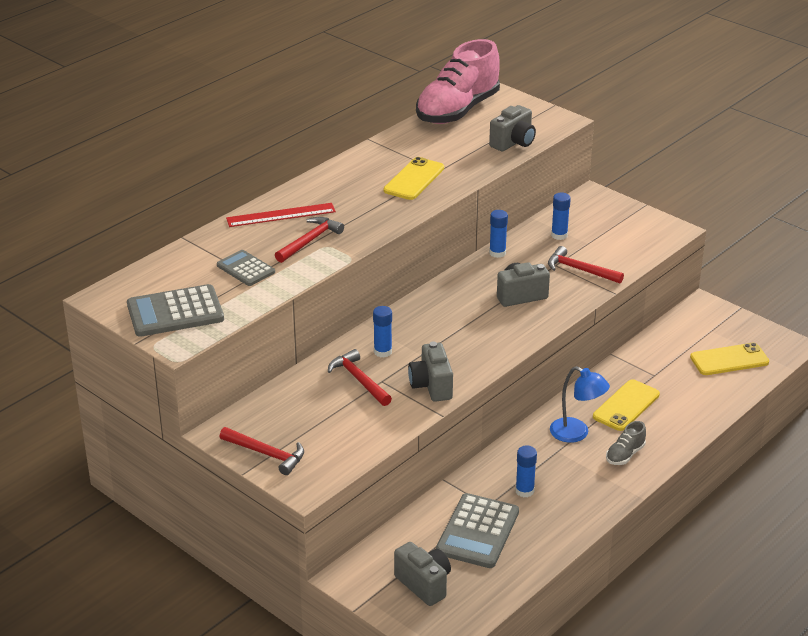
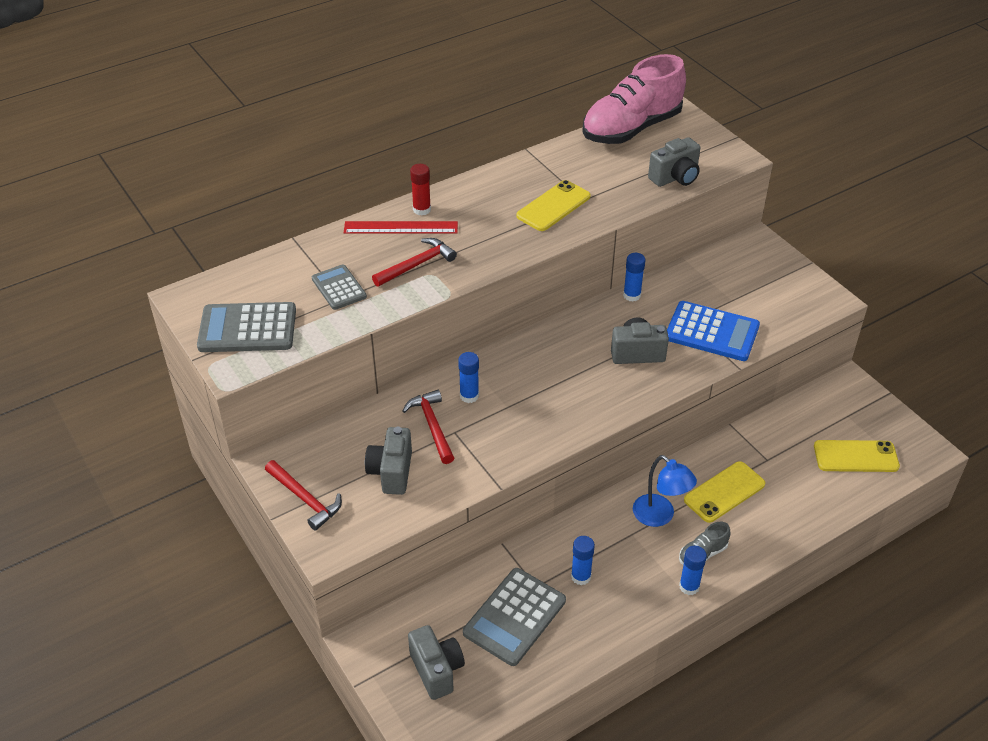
camera: 15 degrees right, 10 degrees up
grey camera [408,341,453,402] -> grey camera moved to [365,427,412,495]
red hammer [548,246,624,284] -> blue calculator [667,301,760,361]
blue glue stick [551,193,571,240] -> blue glue stick moved to [679,546,707,595]
none -> red glue stick [410,164,431,216]

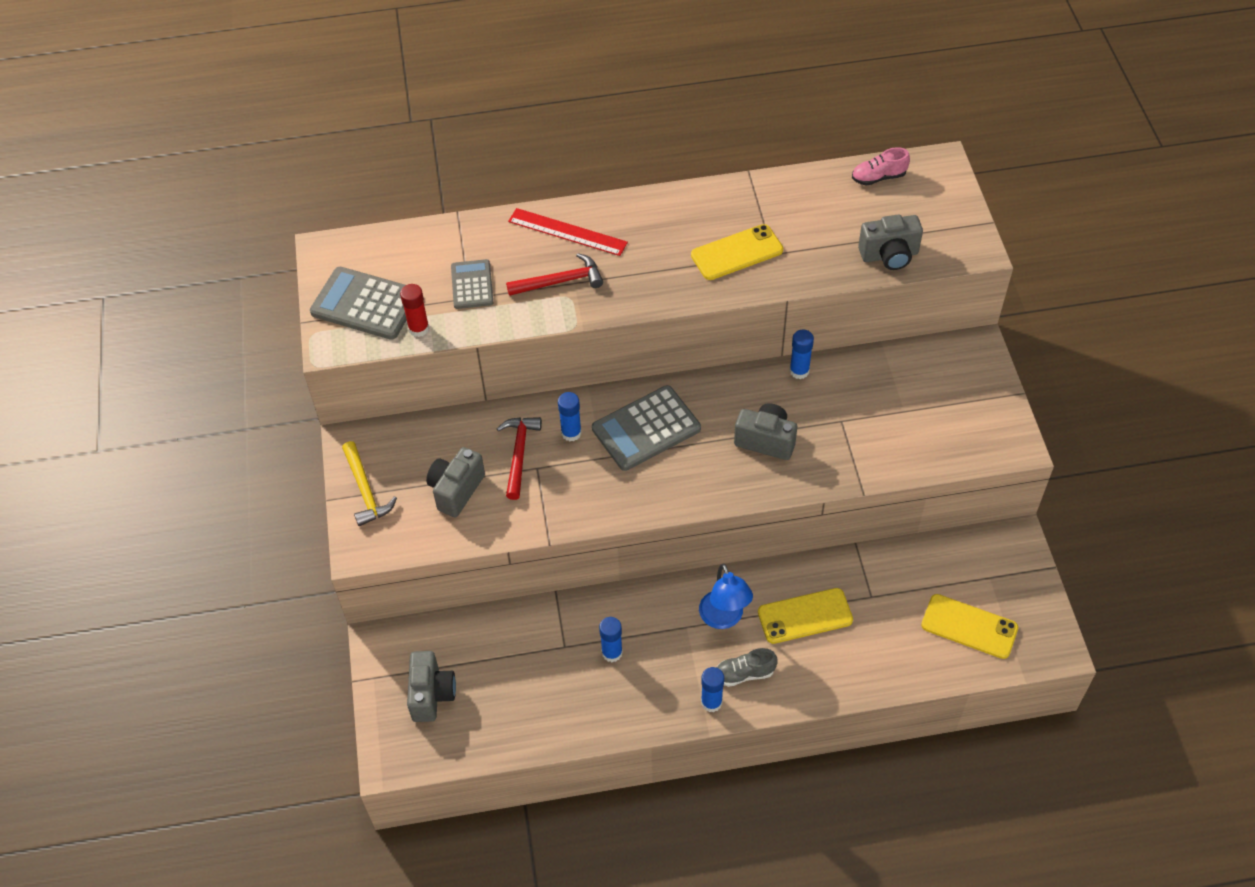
camera: 25 degrees right, 10 degrees up
red hammer [265,460,342,531] -> yellow hammer [342,441,397,526]
red glue stick [410,164,431,216] -> red glue stick moved to [400,284,429,337]
grey calculator [463,568,566,666] -> grey calculator moved to [592,385,701,471]
pink shoe [582,54,686,144] -> pink shoe [852,147,910,185], size x0.41
blue calculator [667,301,760,361] -> none

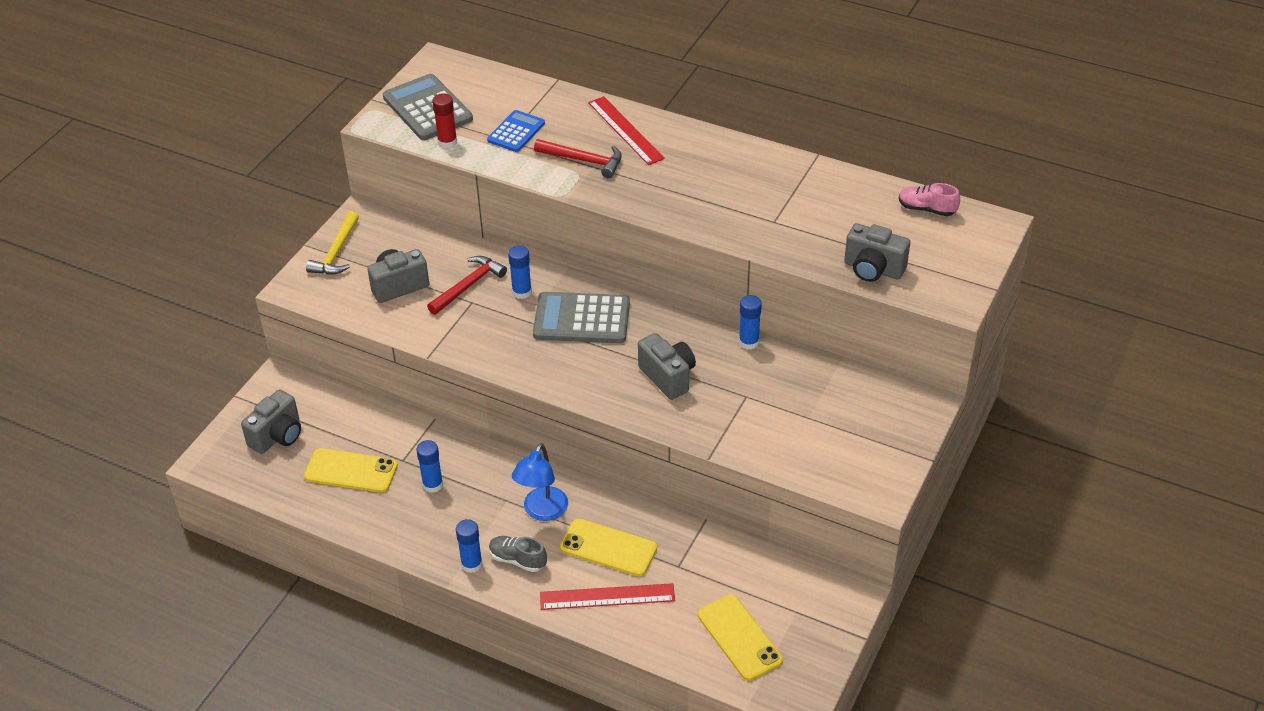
camera: 35 degrees right, 10 degrees down
grey calculator [451,259,493,309] -> blue calculator [487,110,545,152]
yellow phone [691,224,783,280] -> yellow phone moved to [304,448,398,493]
none -> red ruler [540,583,675,610]

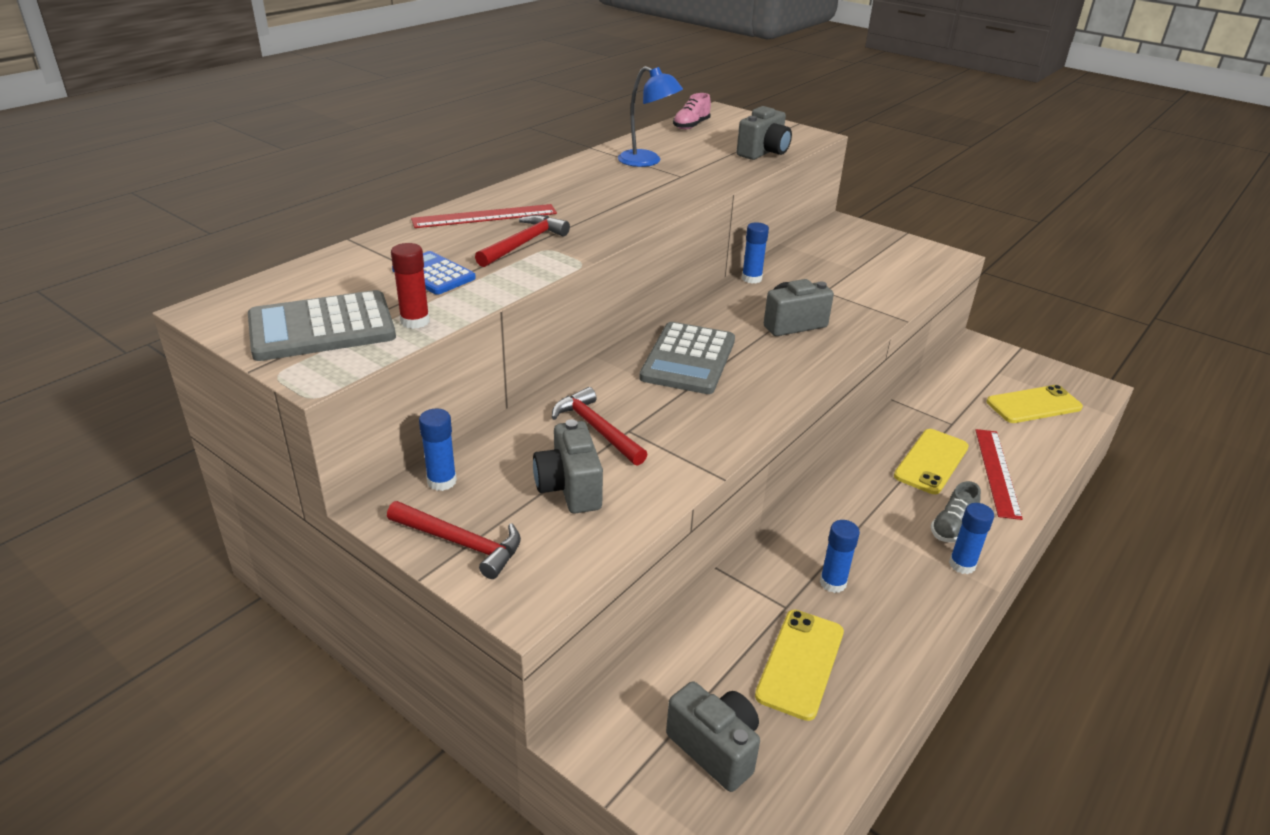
camera: 80 degrees left, 10 degrees down
yellow hammer [306,211,359,275] -> red hammer [387,501,521,579]
blue glue stick [508,245,532,299] -> blue glue stick moved to [419,408,457,491]
blue lamp [512,443,568,521] -> blue lamp moved to [618,66,683,167]

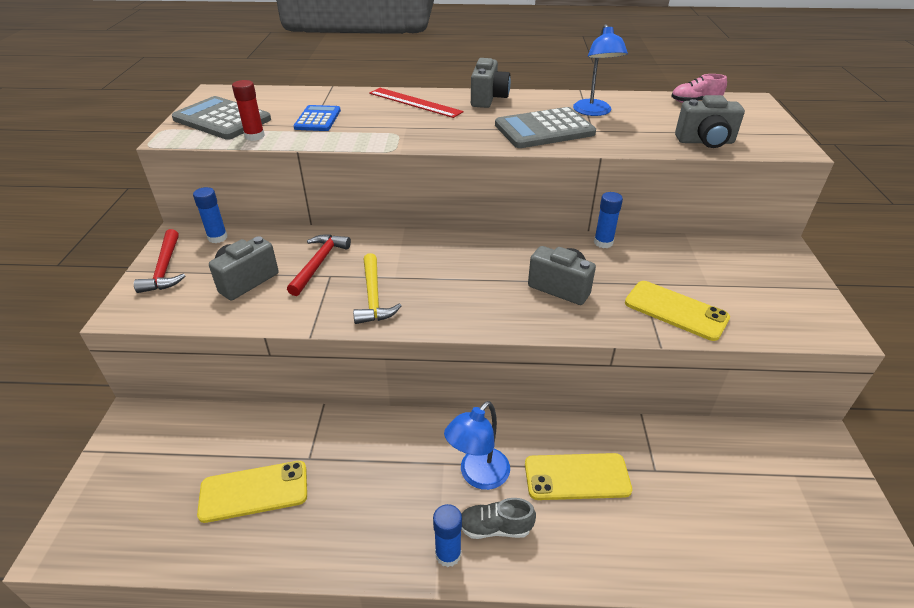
camera: 55 degrees right, 5 degrees up
red hammer [475,215,570,267] -> none
grey calculator [639,322,735,394] -> grey calculator moved to [495,107,596,148]
grey camera [666,681,760,792] -> grey camera moved to [471,58,511,108]
blue glue stick [820,520,860,593] -> none
red ruler [975,429,1023,520] -> none
yellow phone [987,385,1083,423] -> yellow phone moved to [625,281,730,341]
none -> yellow hammer [353,253,402,324]
none -> blue lamp [444,401,510,490]

